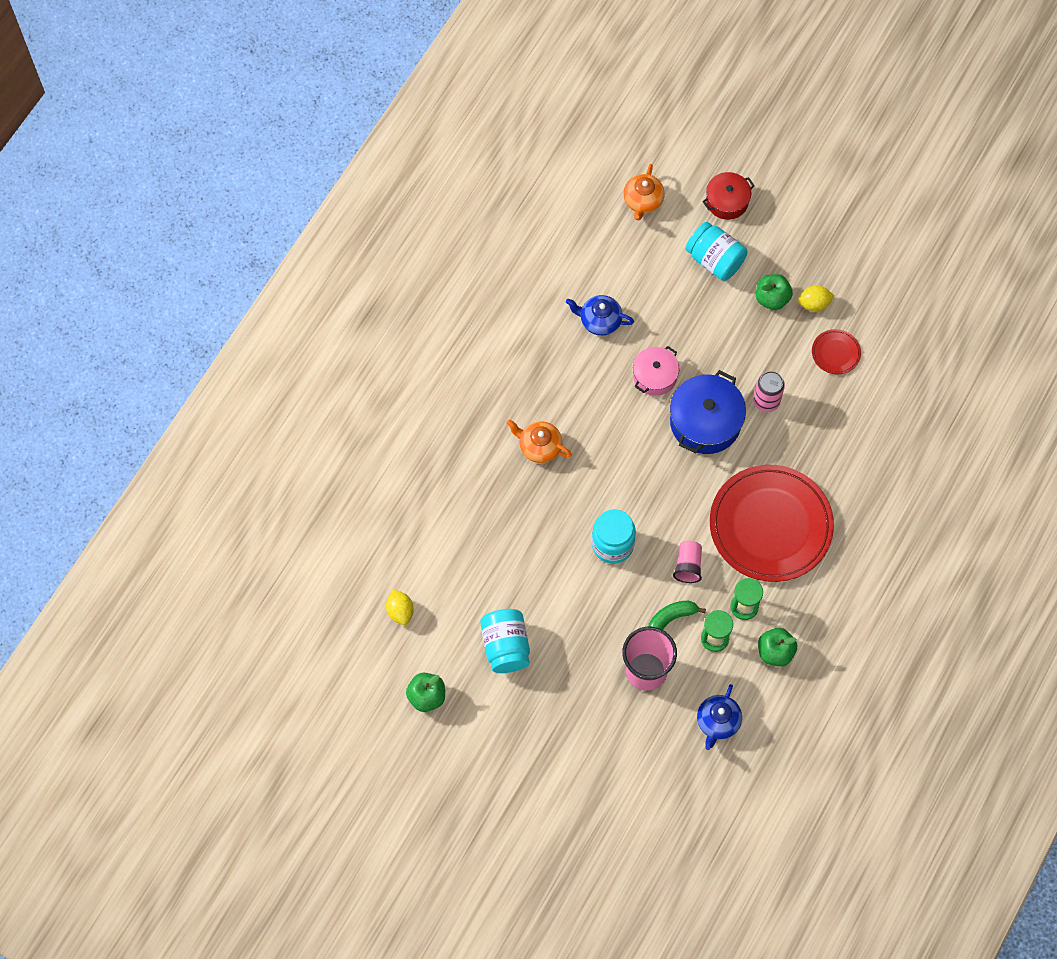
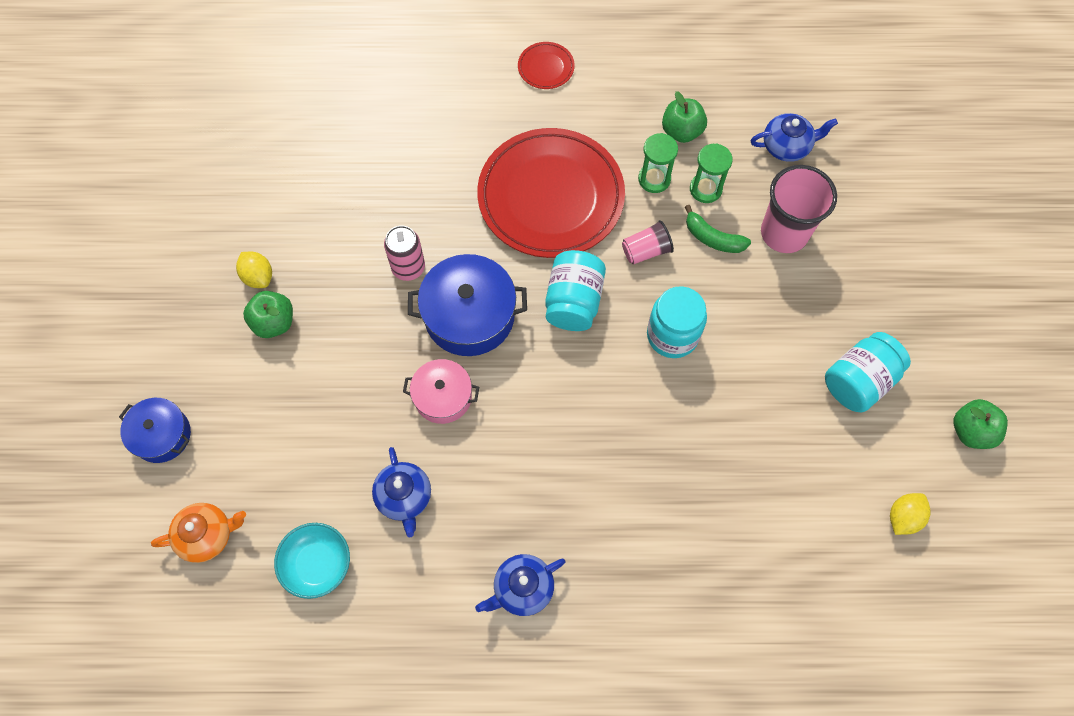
camera: 120 degrees left, 0 degrees up
orange teapot [506,419,572,463] -> none
turquoise jar [686,222,748,281] -> turquoise jar moved to [545,250,606,331]
red pot [703,172,755,220] -> blue pot [119,398,191,463]
red plate [812,329,861,374] -> red plate moved to [518,42,575,89]
none -> turquoise bowl [274,523,350,599]
none -> blue teapot [475,554,566,616]

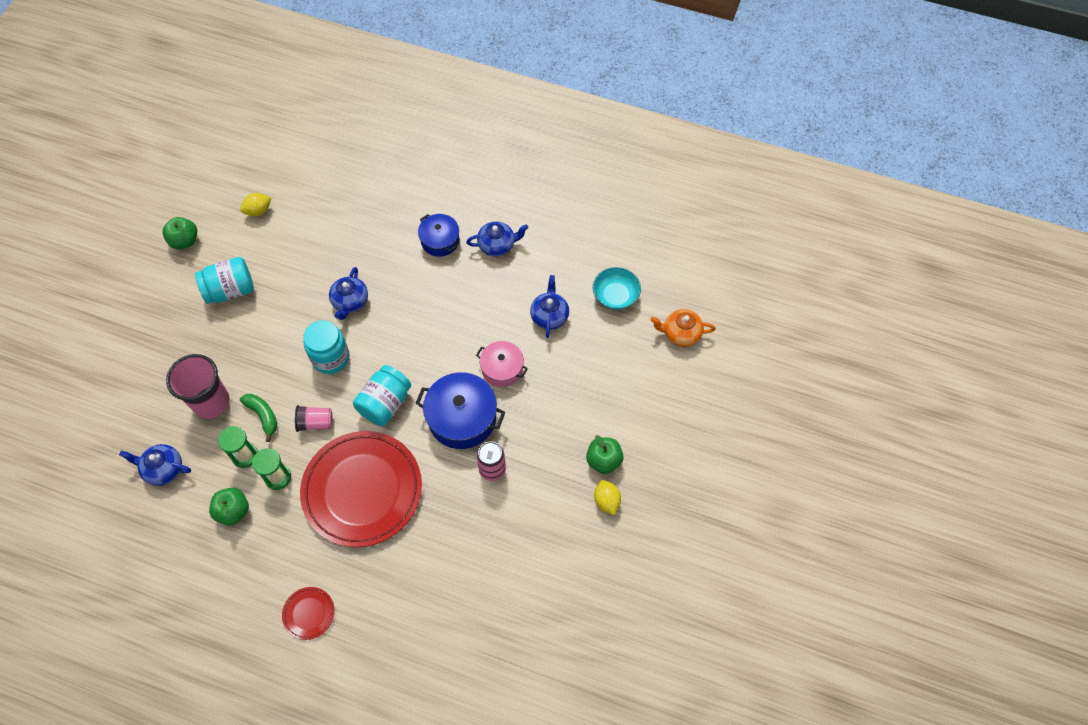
camera: 160 degrees left, 5 degrees down
blue pot [119,398,191,463] -> blue pot moved to [418,214,459,257]
none -> blue teapot [329,267,368,320]

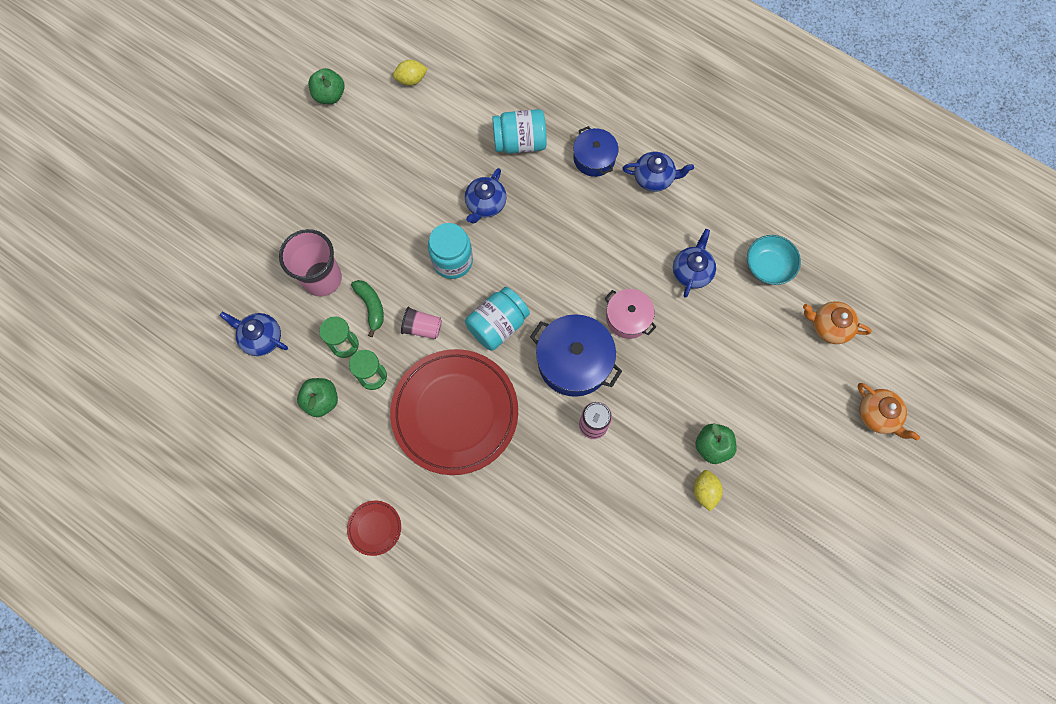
camera: 15 degrees right, 10 degrees up
turquoise jar [195,257,254,304] -> turquoise jar moved to [492,109,547,154]
none -> orange teapot [858,383,920,440]

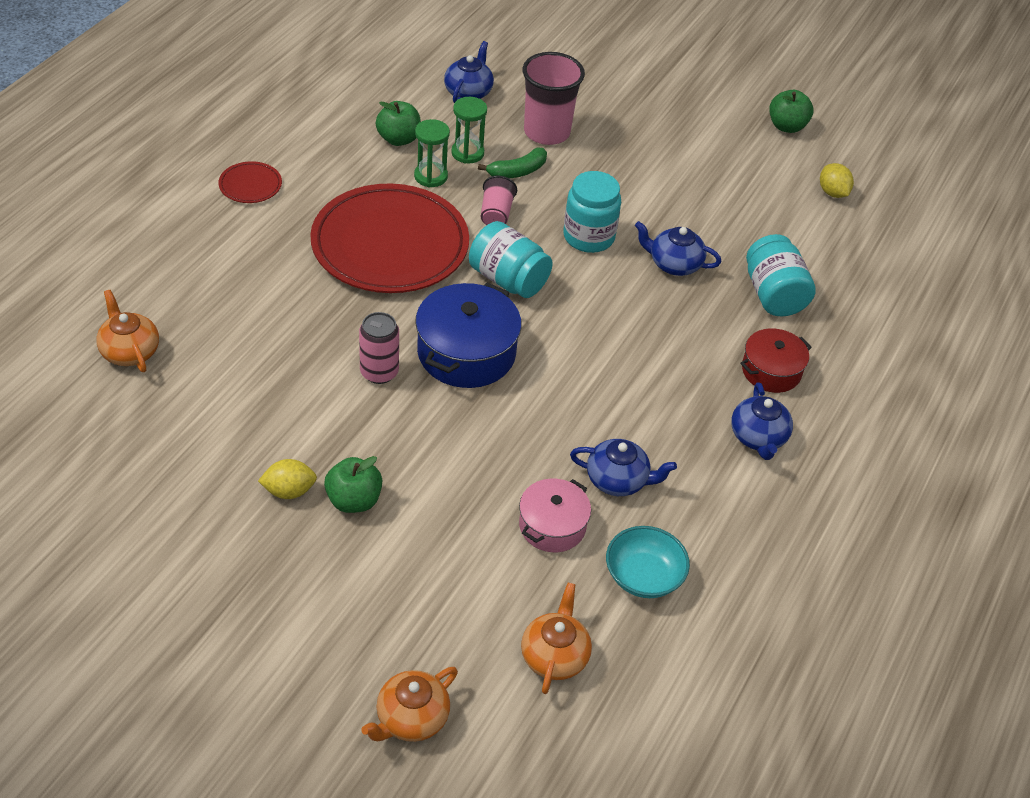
camera: 80 degrees right, 25 degrees down
blue pot [573,126,619,177] -> red pot [740,328,812,393]
pink pot [605,289,656,339] -> pink pot moved to [519,479,591,552]
none -> orange teapot [97,290,159,372]

